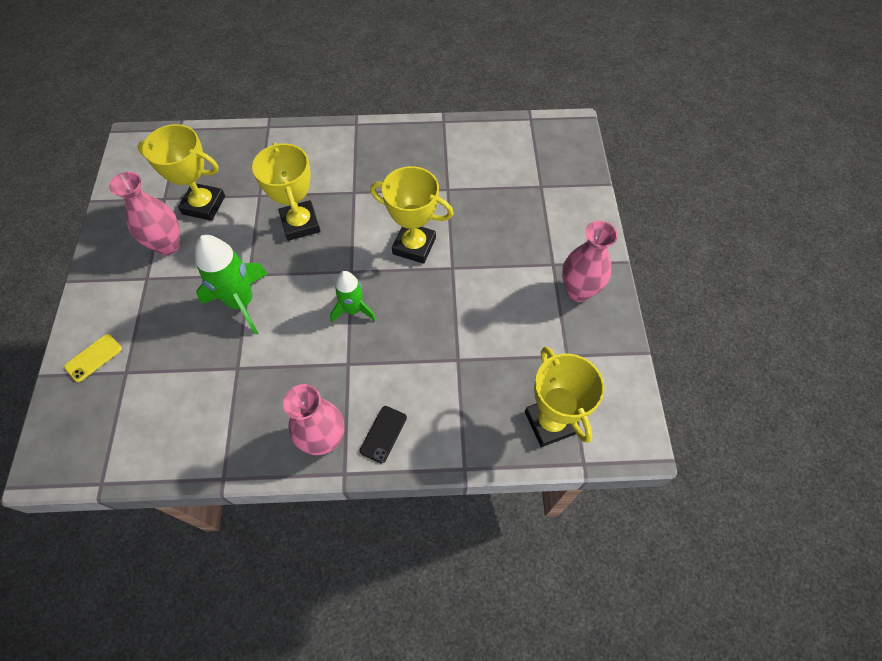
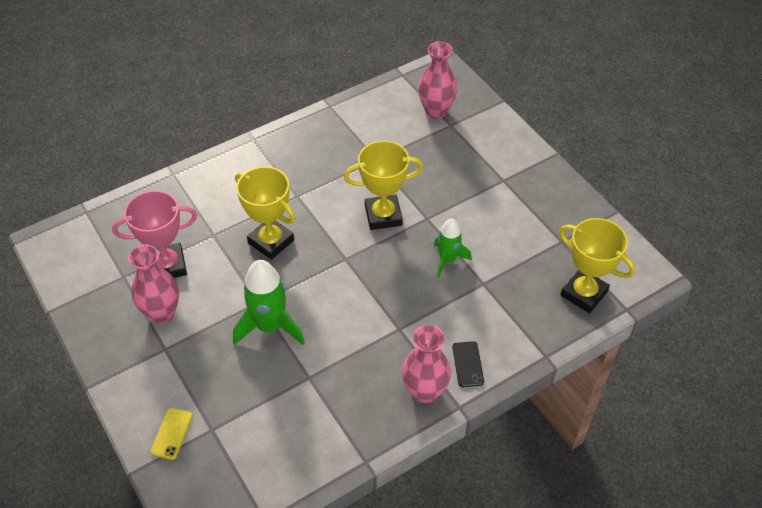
camera: 30 degrees left, 10 degrees down
yellow trophy [137,124,225,221] -> pink trophy [112,190,197,278]
green rocket [330,271,376,322] -> green rocket moved to [434,219,472,277]
pink vase [562,221,618,302] -> pink vase moved to [418,41,457,119]

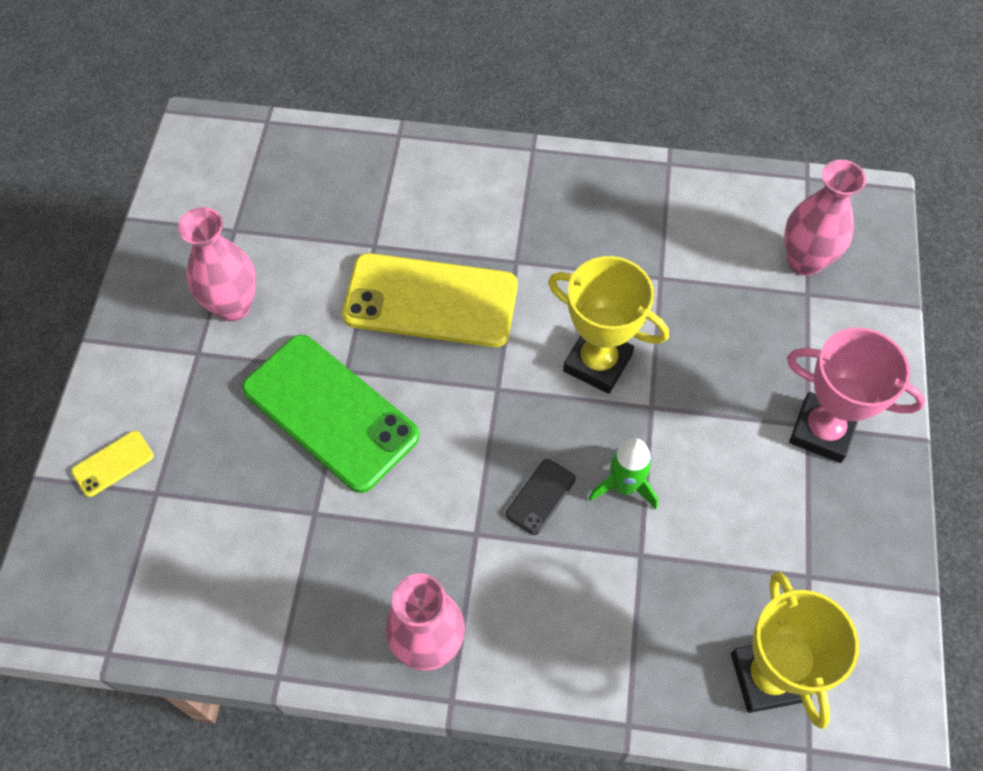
camera: 40 degrees right, 10 degrees up
pink trophy [112,190,197,278] -> pink trophy moved to [787,327,926,463]
green rocket [233,260,305,345] -> green phone [242,335,420,493]
yellow trophy [235,166,295,260] -> yellow phone [342,253,518,347]
black phone [452,341,484,387] -> black phone moved to [506,459,576,535]

